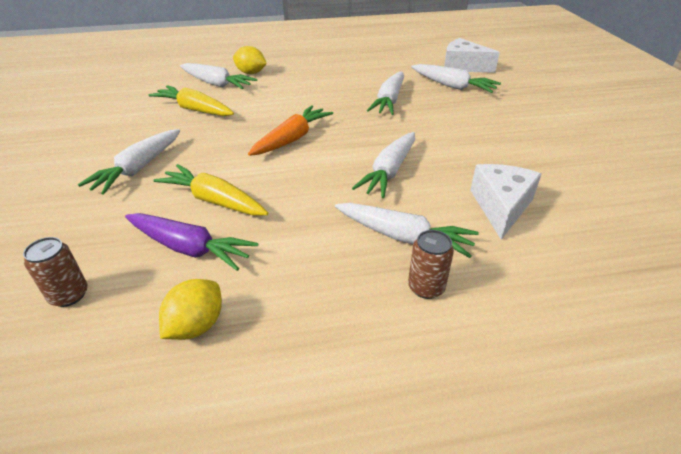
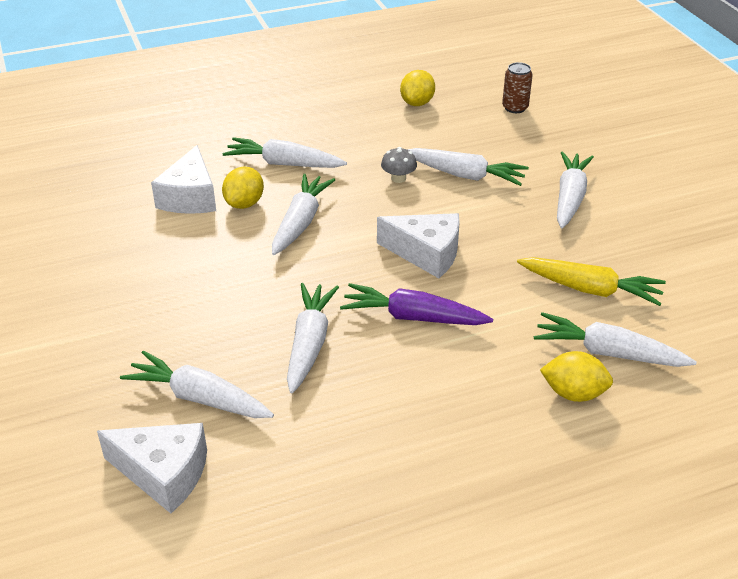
camera: 170 degrees right, 0 degrees up
purple carrot [125,213,258,271] -> purple carrot moved to [340,283,493,325]
yellow carrot [154,164,268,216] -> white carrot [407,148,529,186]
orange carrot [248,105,333,156] -> white cheese [377,213,460,278]
brown can [408,230,454,299] -> none
none -> yellow lemon [222,167,264,209]
none -> grey mushroom [381,147,417,183]

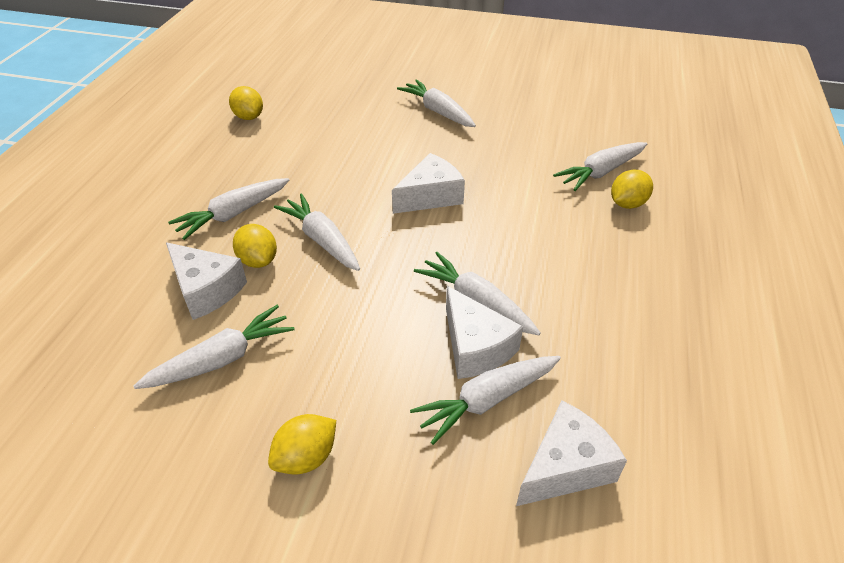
camera: 55 degrees left, 5 degrees up
purple carrot [340,283,493,325] -> none
grey mushroom [381,147,417,183] -> none
white carrot [407,148,529,186] -> white carrot moved to [133,305,295,389]
brown can [502,62,533,113] -> none
yellow carrot [517,257,666,306] -> none
none -> yellow lemon [268,414,336,474]
none -> white cheese [446,286,523,379]

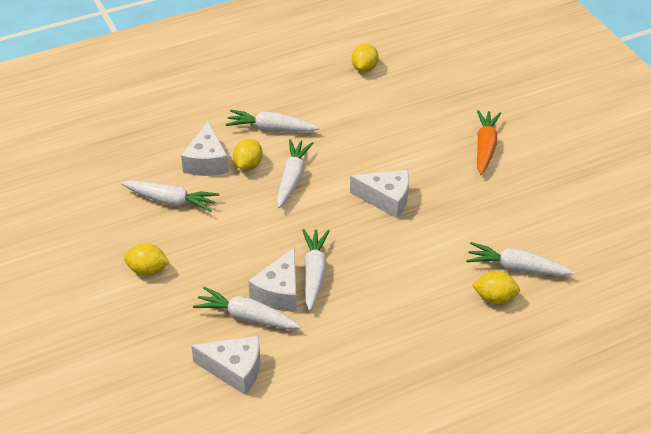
camera: 50 degrees right, 0 degrees up
white carrot [397,79,476,127] -> orange carrot [477,110,501,175]

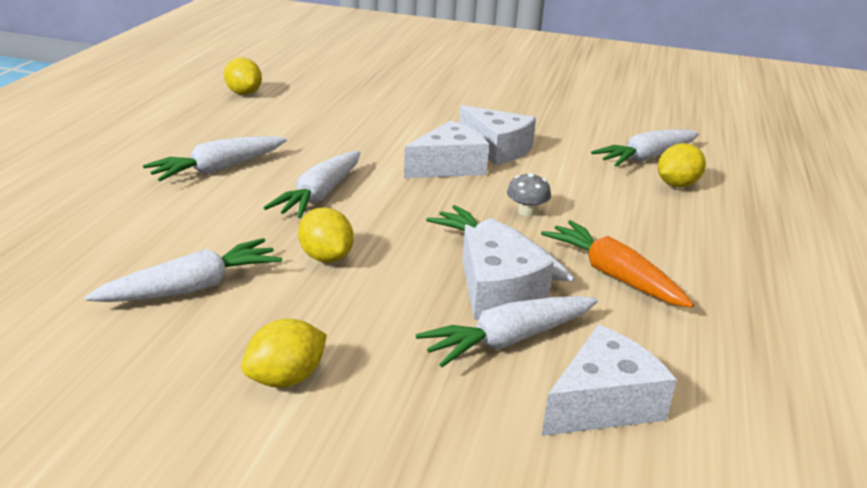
camera: 50 degrees left, 15 degrees down
white cheese [181,122,229,176] -> white cheese moved to [459,105,536,165]
yellow lemon [233,139,263,170] -> yellow lemon moved to [298,207,354,263]
white carrot [277,139,313,208] -> white carrot turned 120 degrees counterclockwise [264,151,361,219]
orange carrot [477,110,501,175] -> orange carrot moved to [541,220,694,308]
none -> grey mushroom [507,173,551,216]

